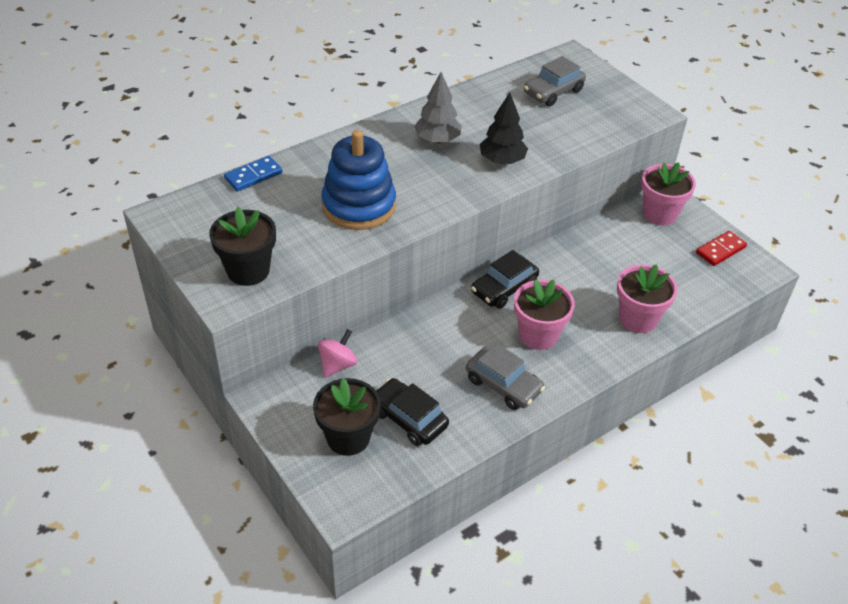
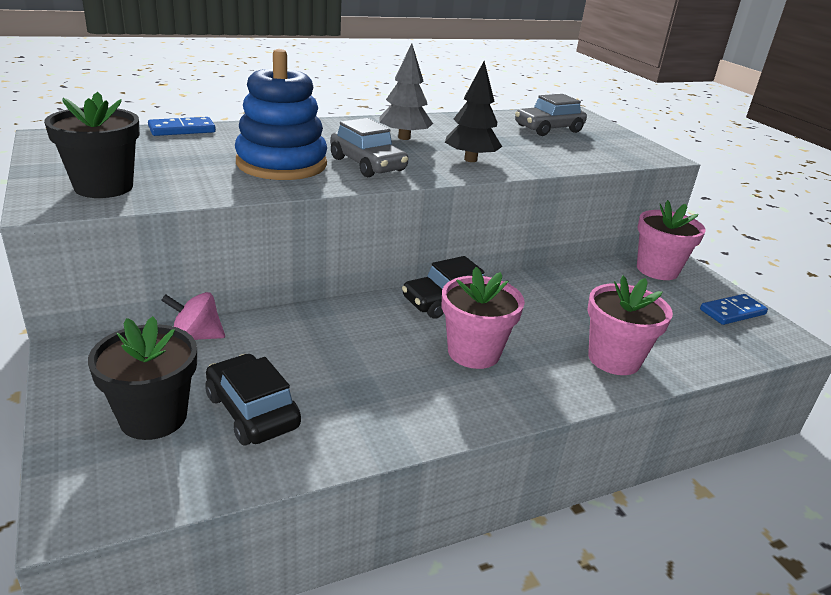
camera: 10 degrees right, 15 degrees down
pink spinning top [318,329,357,377] -> pink spinning top turned 135 degrees counterclockwise [161,292,225,340]
grey car [466,343,545,410] -> grey car moved to [330,118,408,177]
red domino [696,231,747,266] -> blue domino [700,294,768,325]

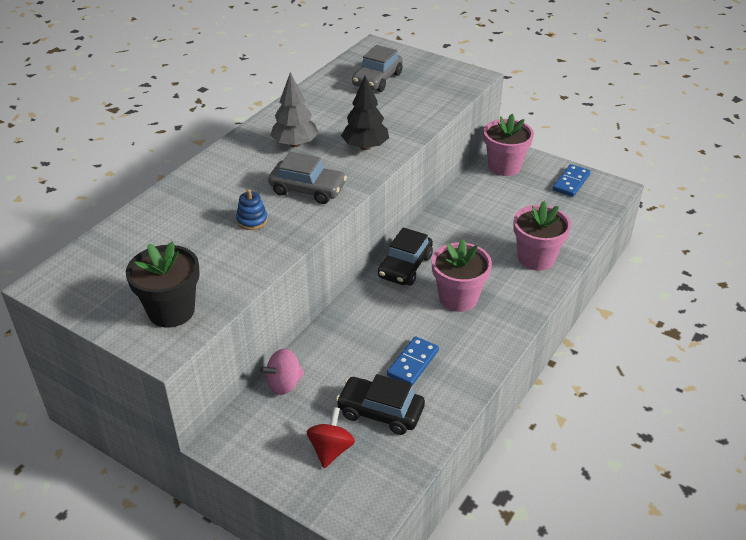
camera: 30 degrees left, 10 degrees up
black flower pot [88,316,197,440] -> red spinning top [307,407,355,468]
blue domino [148,117,216,136] -> blue domino moved to [387,336,439,386]
blue stacking toy [235,49,327,180] -> blue stacking toy [236,189,268,230], size x0.40

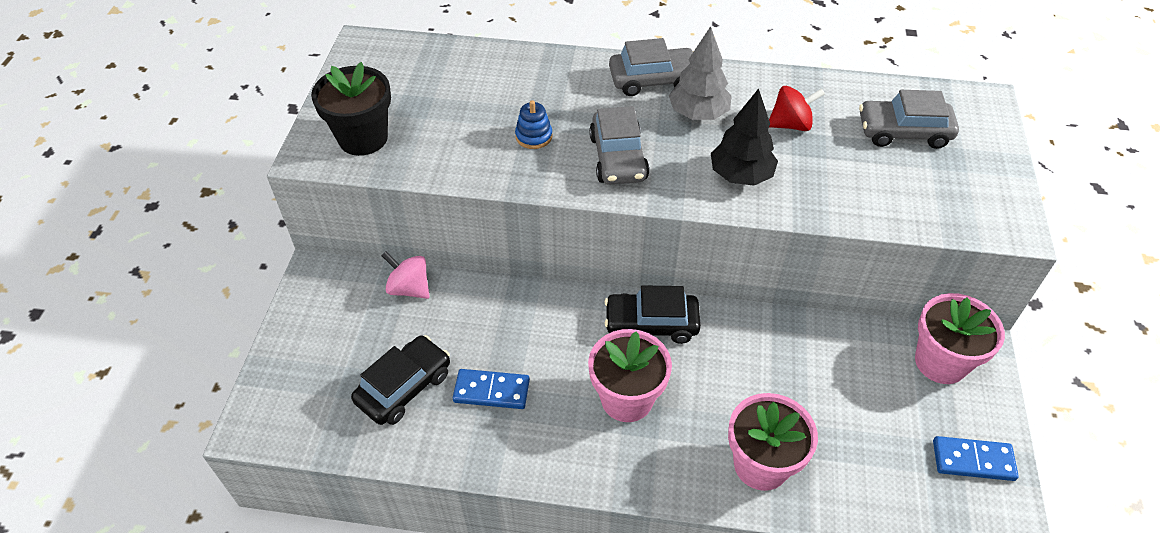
camera: 65 degrees right, 10 degrees up
red spinning top [307,407,355,468] -> red spinning top moved to [769,86,825,131]
black car [336,374,425,435] -> black car turned 45 degrees clockwise [351,335,450,425]
none -> grey car [609,38,694,96]

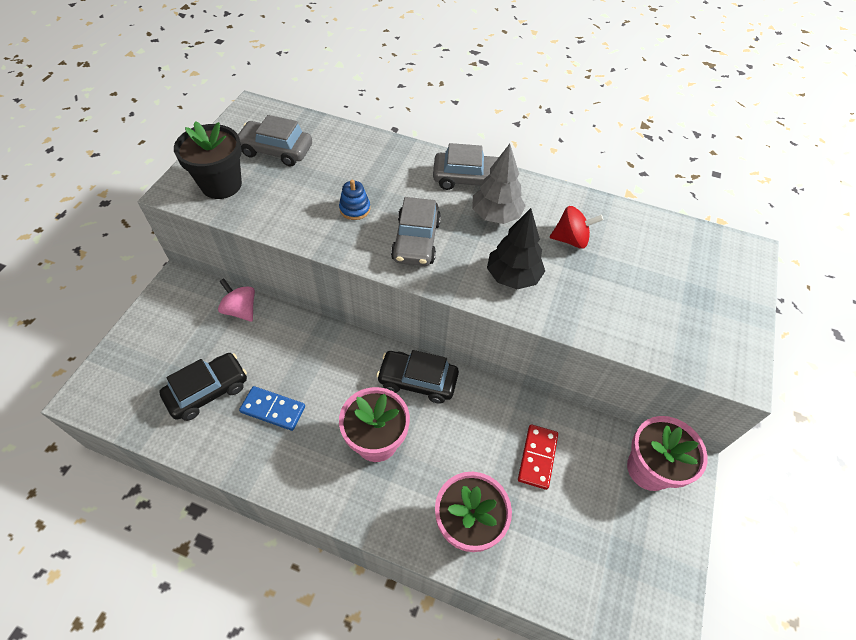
camera: 10 degrees right, 5 degrees up
grey car [859,90,959,149] -> grey car moved to [238,115,312,166]
blue domino [933,436,1019,481] -> none
none -> red domino [518,425,558,490]

